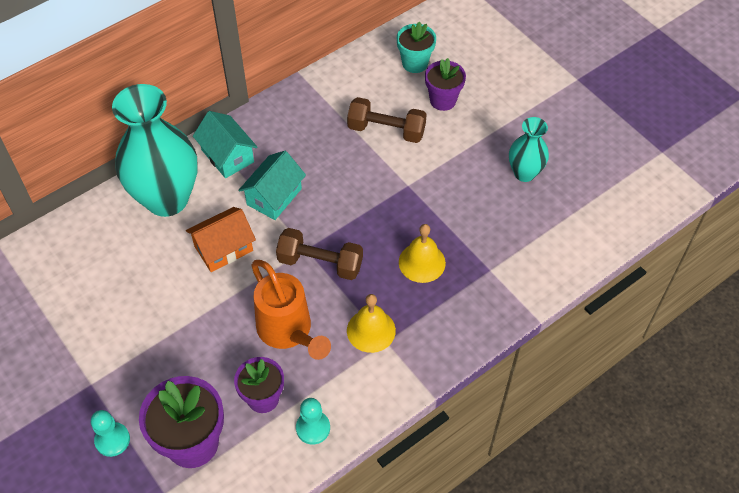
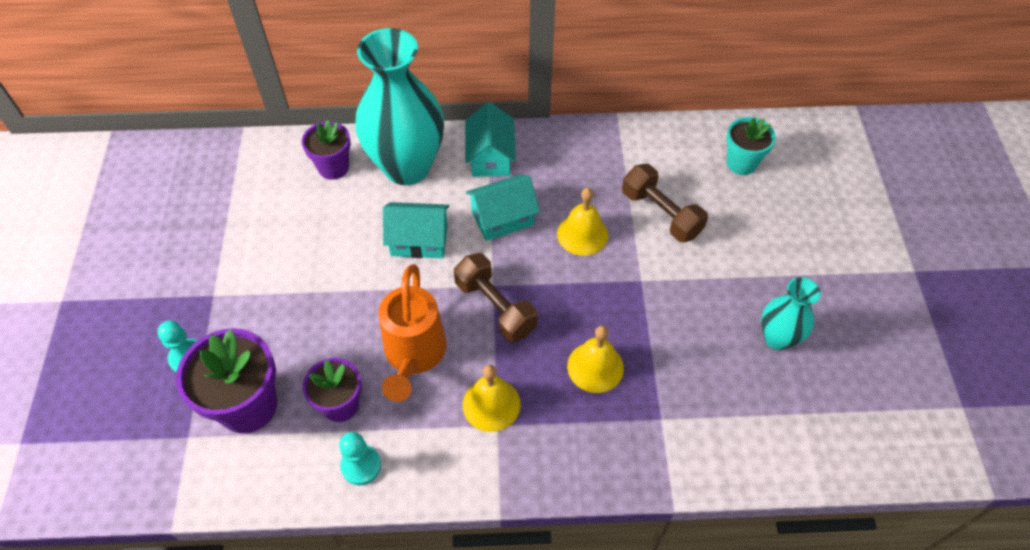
camera: 35 degrees right, 0 degrees up
orange house [186,207,256,272] -> turquoise house [383,202,449,258]
purple flower pot [425,58,466,111] -> purple flower pot moved to [302,120,351,180]
none -> yellow bell [557,188,608,256]

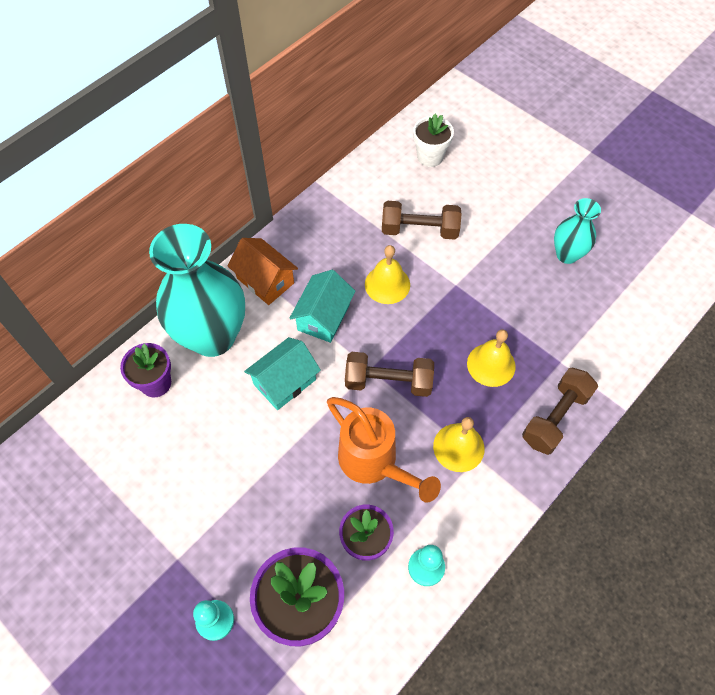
camera: 45 degrees left, 5 degrees up
turquoise house [465,102,516,177] -> orange house [228,238,298,305]
turquoise flower pot [726,117,776,175] -> white flower pot [413,114,454,167]
none -> brown dumbbell [522,368,598,455]

